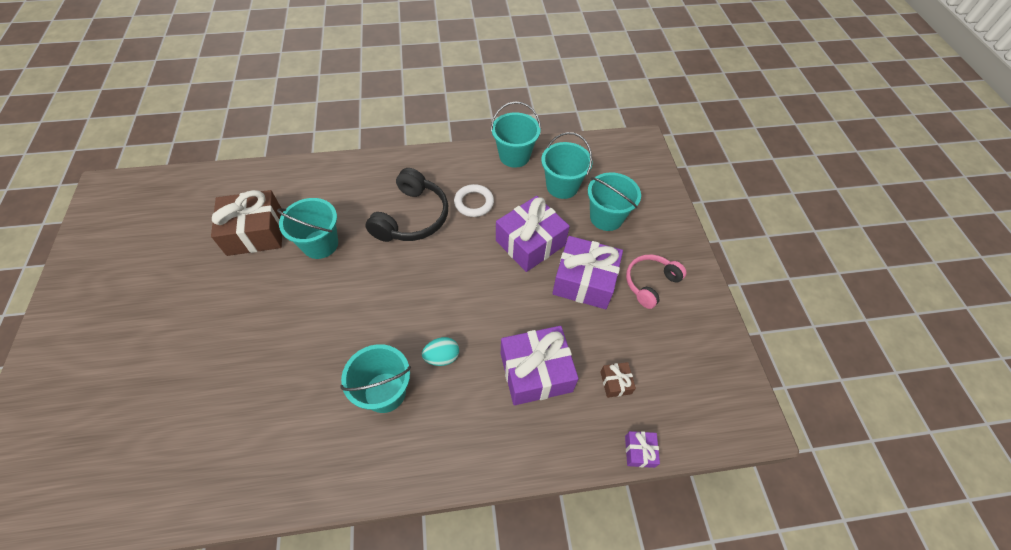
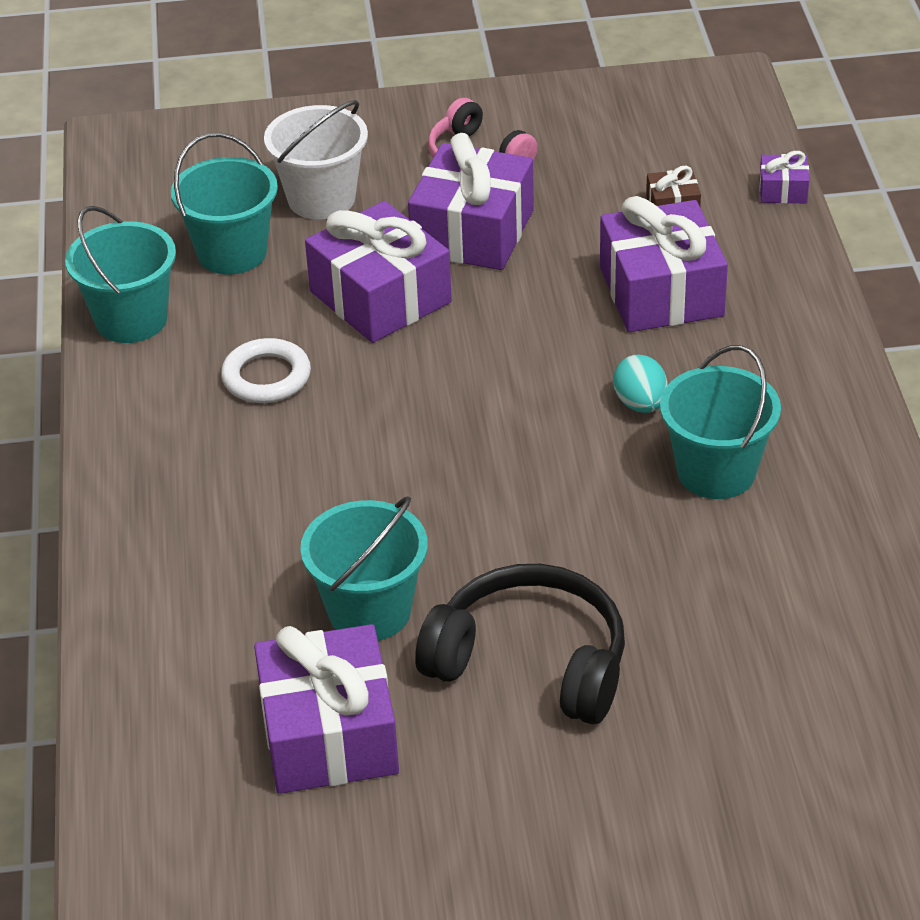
camera: 85 degrees left, 15 degrees down
brown gift [211,190,283,256] -> purple gift [254,624,399,794]
black headphones [365,168,448,242] -> black headphones moved to [415,564,625,724]
turquoise bucket [588,172,641,231] -> white bucket [264,100,368,219]

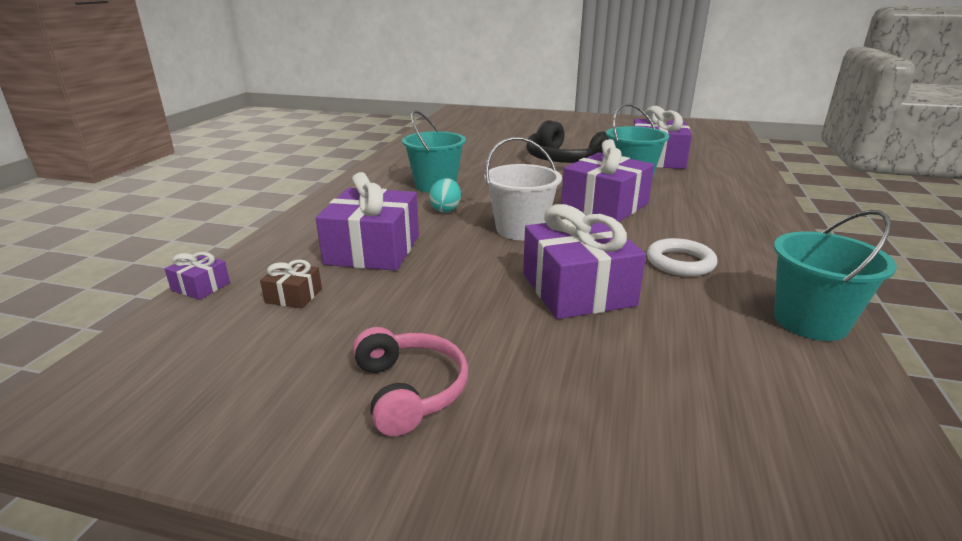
camera: 160 degrees left, 15 degrees down
turquoise bucket [171,133,278,274] -> none
white bucket [264,100,368,219] -> white bucket moved to [484,137,562,240]
purple gift [408,133,534,270] -> purple gift moved to [561,139,654,222]

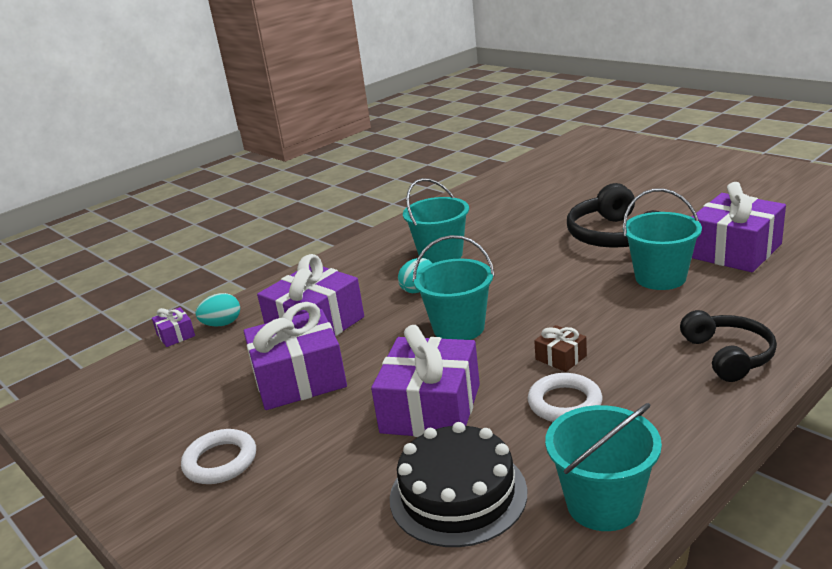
camera: 35 degrees right, 0 degrees up
brown gift [260,260,322,308] -> brown gift moved to [534,325,587,372]
pink headphones [353,327,468,436] -> white ring [181,429,256,484]
white bucket [484,137,562,240] -> turquoise bucket [413,235,495,340]
purple gift [561,139,654,222] -> purple gift moved to [244,302,347,410]
none -> turquoise egg [196,293,240,327]
none -> black cake [390,422,527,547]
none -> black headphones [680,310,777,382]

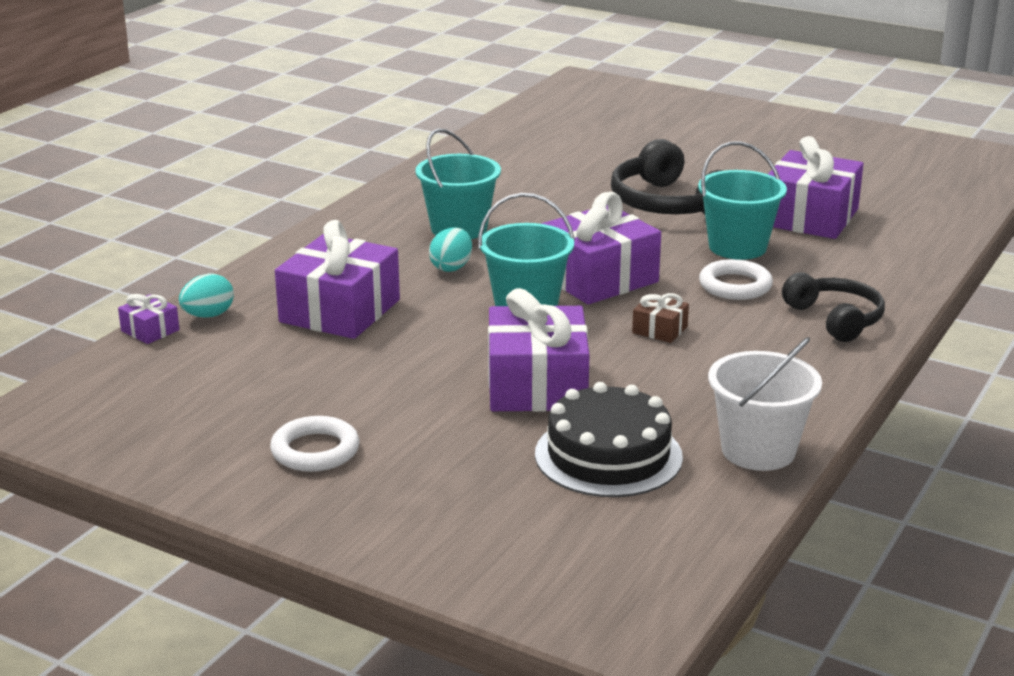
camera: 20 degrees left, 0 degrees up
purple gift [244,302,347,410] -> purple gift moved to [541,192,661,305]
white ring [528,373,602,422] -> white ring moved to [699,259,773,300]
turquoise bucket [545,403,662,531] -> white bucket [708,337,822,471]

